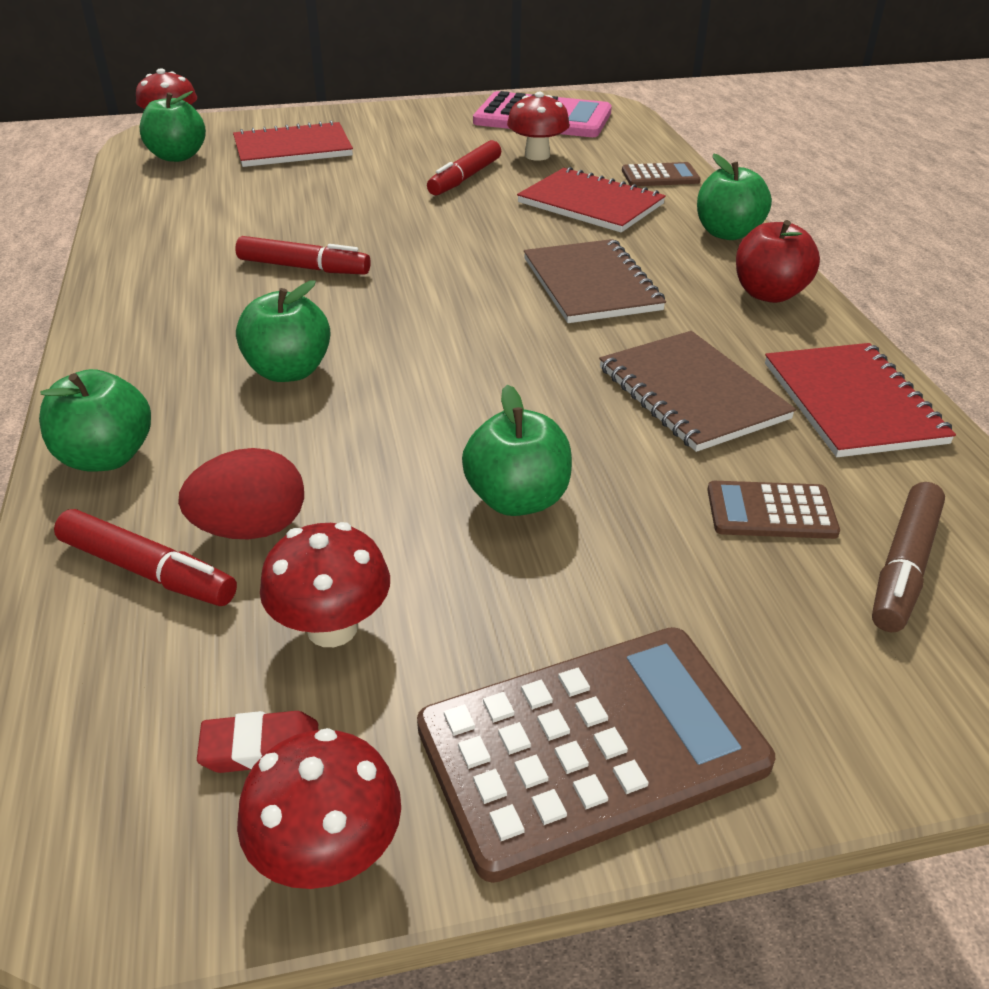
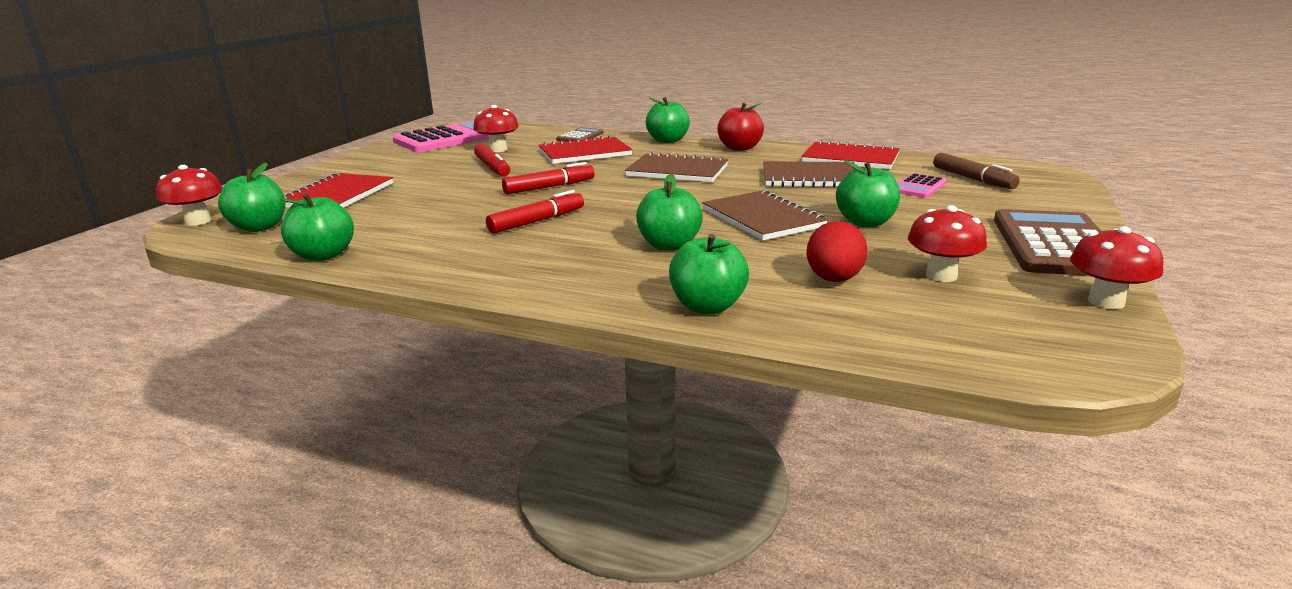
camera: 55 degrees left, 15 degrees down
red marker [54,509,237,606] -> red marker moved to [502,162,595,194]
red eraser [197,711,318,773] -> none
brown calculator [707,481,840,539] -> pink calculator [897,173,947,198]
none -> green apple [280,193,354,261]
none -> brown notebook [702,190,828,240]

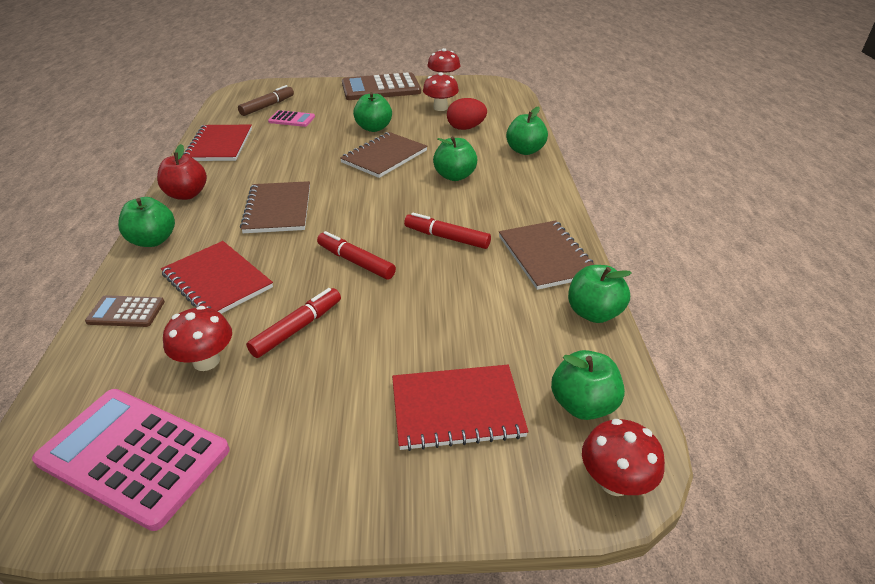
camera: 115 degrees left, 15 degrees up
brown notebook [763,161,856,187] -> brown notebook moved to [499,220,594,290]

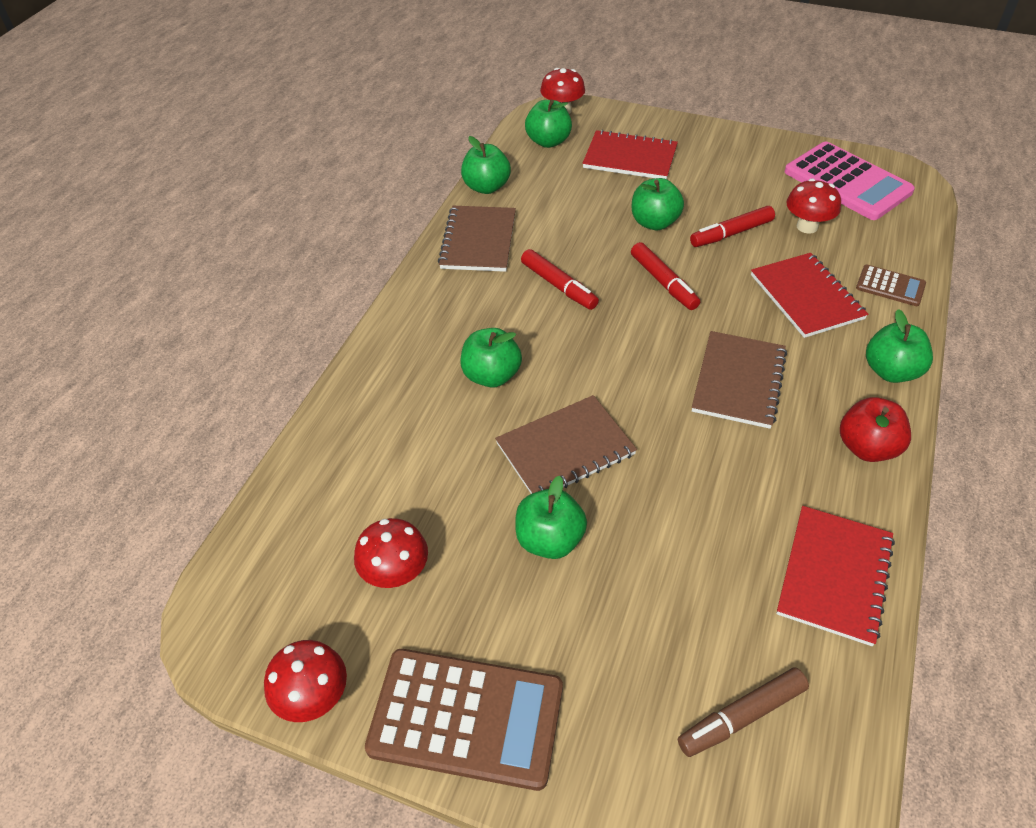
camera: 155 degrees left, 10 degrees up
pink calculator [268,110,315,127] -> none
red egg [447,98,487,130] -> none
green apple [506,106,548,155] -> green apple moved to [632,178,684,230]

